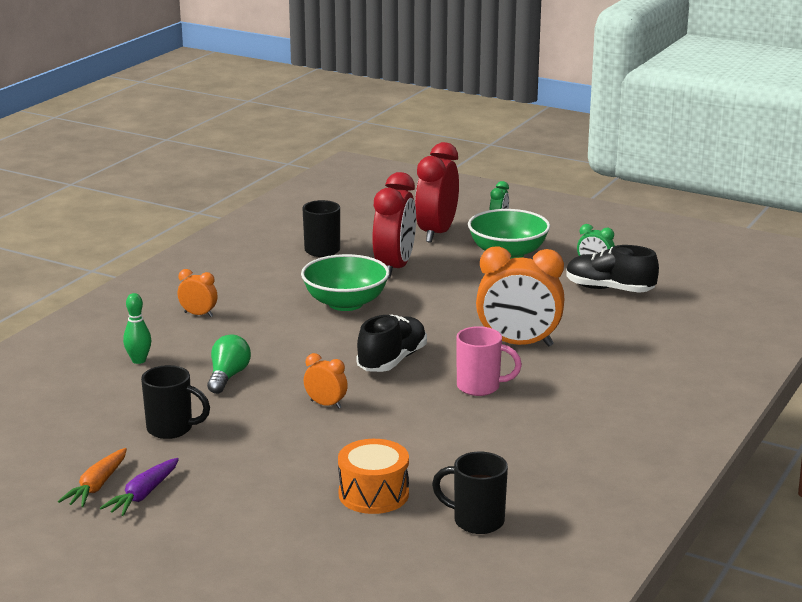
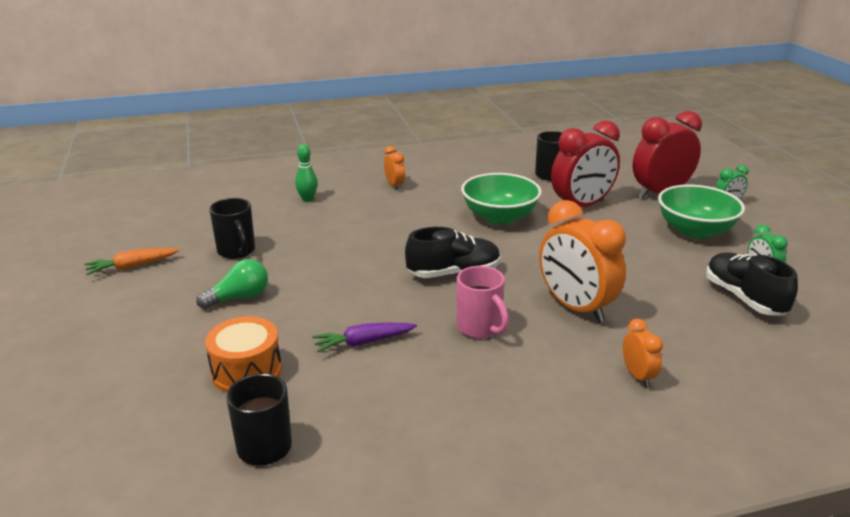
camera: 45 degrees right, 5 degrees up
purple carrot [100,458,179,516] -> purple carrot moved to [312,323,417,352]
green light bulb [207,334,251,394] -> green light bulb moved to [196,259,268,309]
orange clock [304,353,348,409] -> orange clock moved to [623,319,663,387]

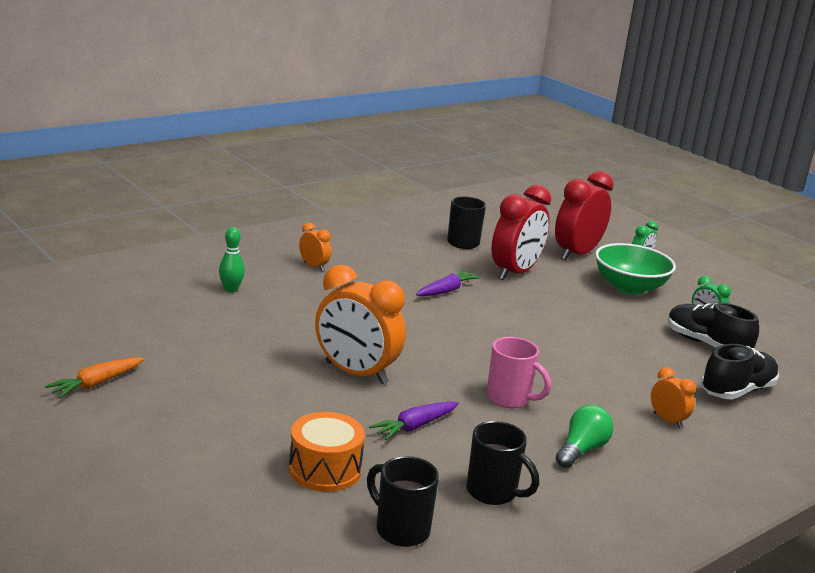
camera: 25 degrees left, 5 degrees down
green light bulb [196,259,268,309] -> green light bulb moved to [556,405,614,468]
black mug [209,198,255,259] -> black mug moved to [466,421,539,505]
black shoe [405,227,501,278] -> black shoe moved to [701,344,779,400]
green bowl [461,173,542,224] -> purple carrot [416,270,480,296]
orange clock [539,200,626,323] -> orange clock moved to [315,265,406,384]

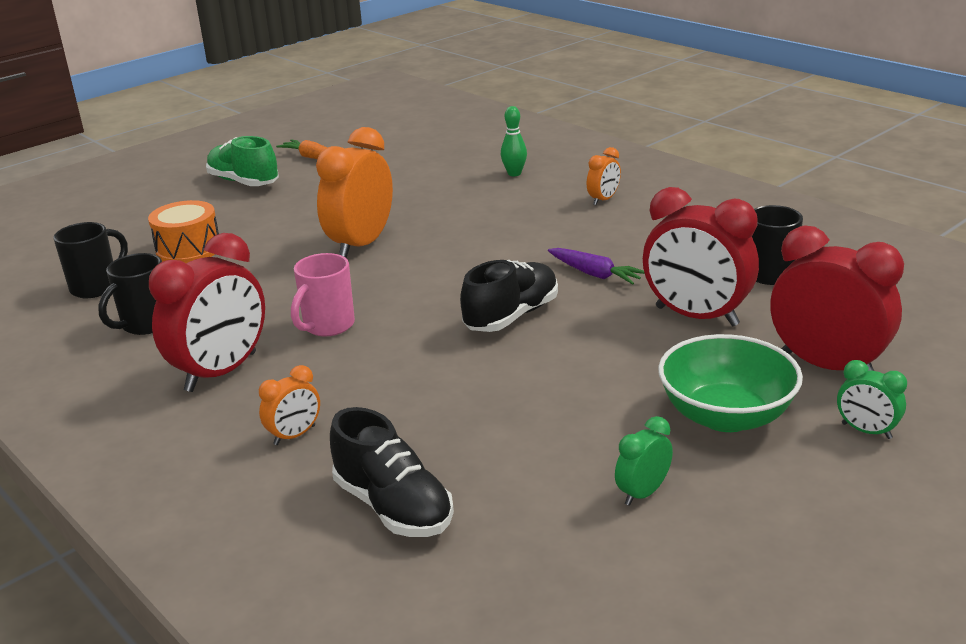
camera: 90 degrees right, 5 degrees up
purple carrot [369,401,459,440] -> none
green light bulb [556,405,614,468] -> red clock [149,233,265,392]
black shoe [667,302,759,348] -> black shoe moved to [460,260,558,332]
none -> green shoe [206,136,279,186]

